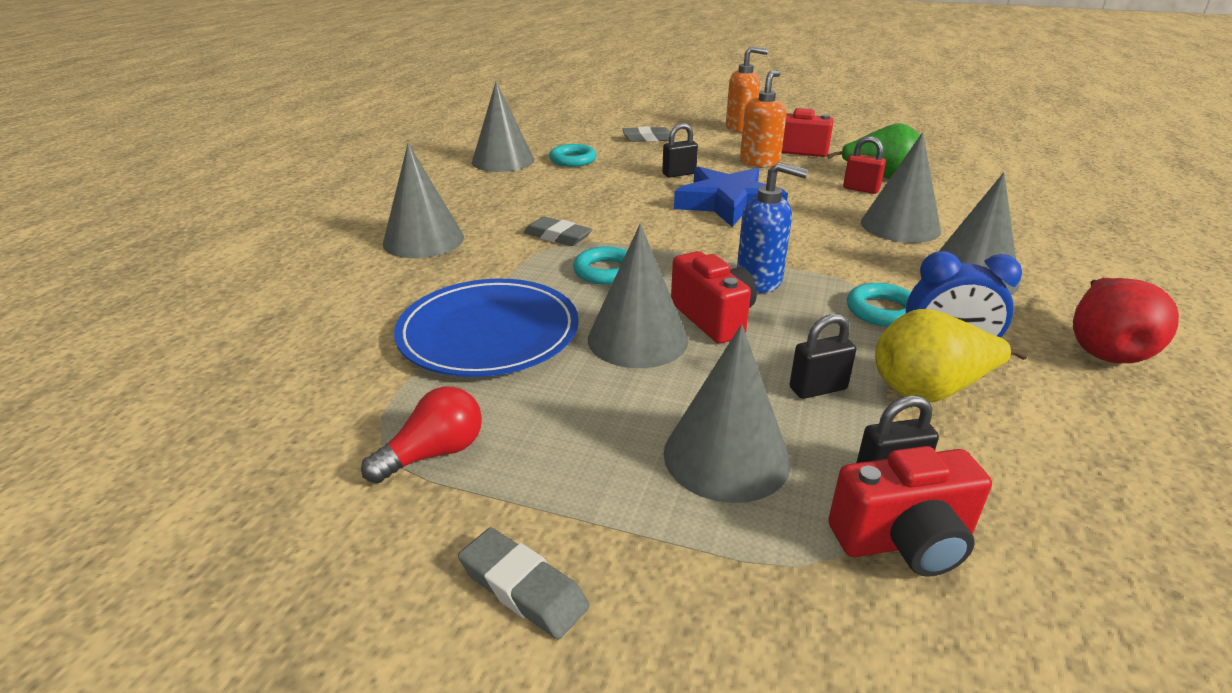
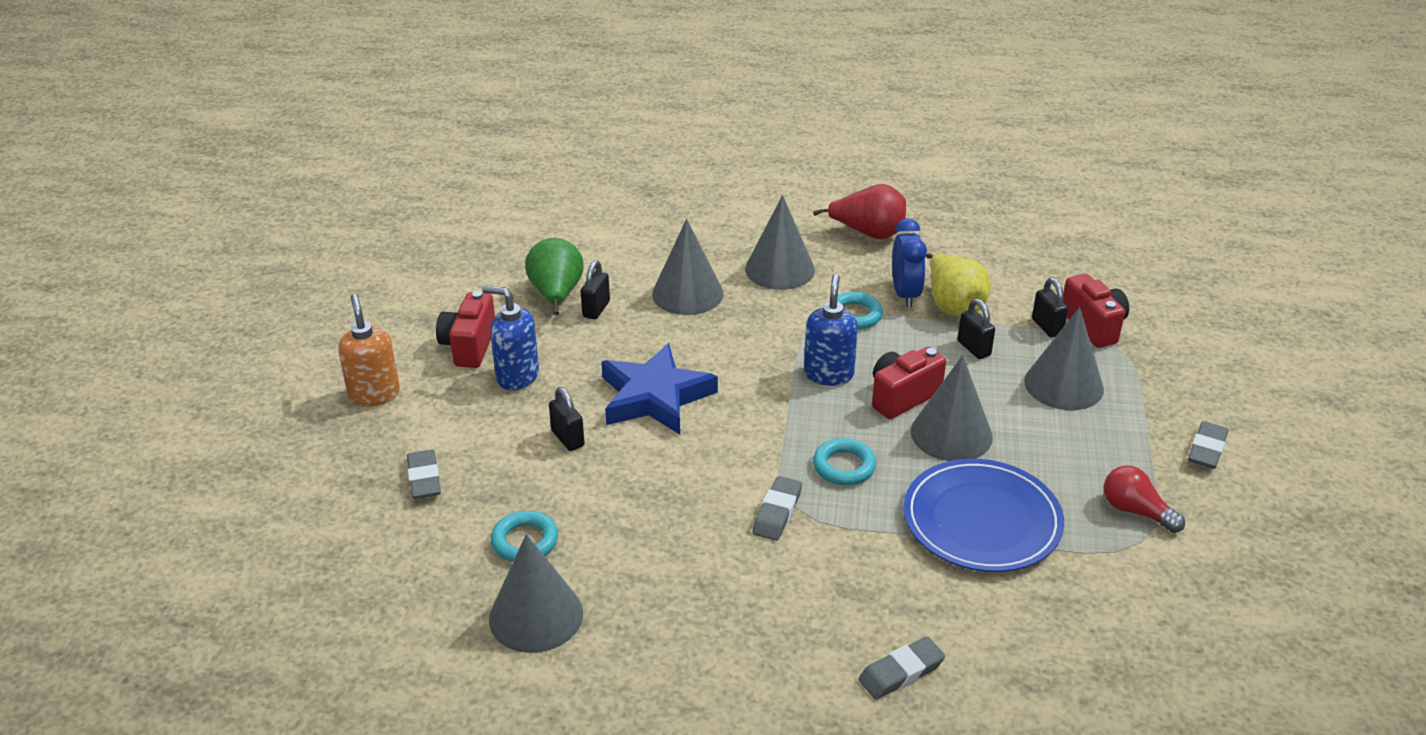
camera: 100 degrees left, 5 degrees up
grey cone [383,143,464,258] -> none
orange soap dispenser [740,70,787,168] -> blue soap dispenser [482,285,539,390]
red padlock [843,136,886,194] -> black padlock [581,260,610,319]
none -> grey eraser [858,637,945,699]

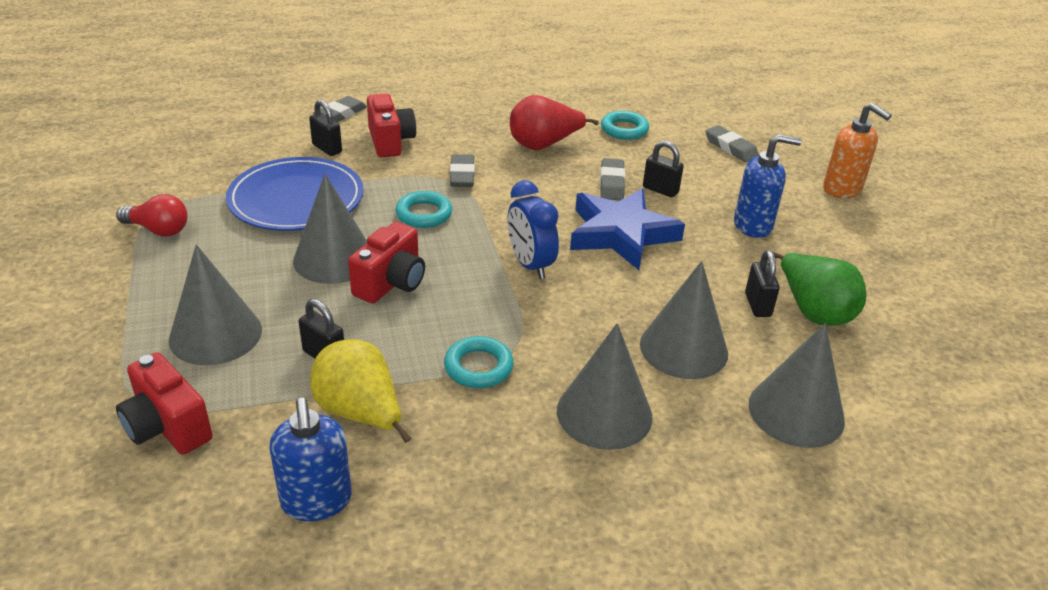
camera: 155 degrees right, 0 degrees up
red camera [436,291,495,368] -> red camera moved to [367,94,416,157]
grey cone [489,534,583,653] -> grey cone moved to [749,323,845,448]
blue soap dispenser [804,274,858,386] -> blue soap dispenser moved to [269,398,352,521]
red pear [813,184,906,240] -> red pear moved to [510,95,599,150]
blue clock [892,218,927,307] -> blue clock moved to [507,181,559,279]
black padlock [1032,278,1068,337] -> black padlock moved to [309,100,342,156]
grey eraser [1188,421,1229,469] -> grey eraser moved to [600,158,625,200]

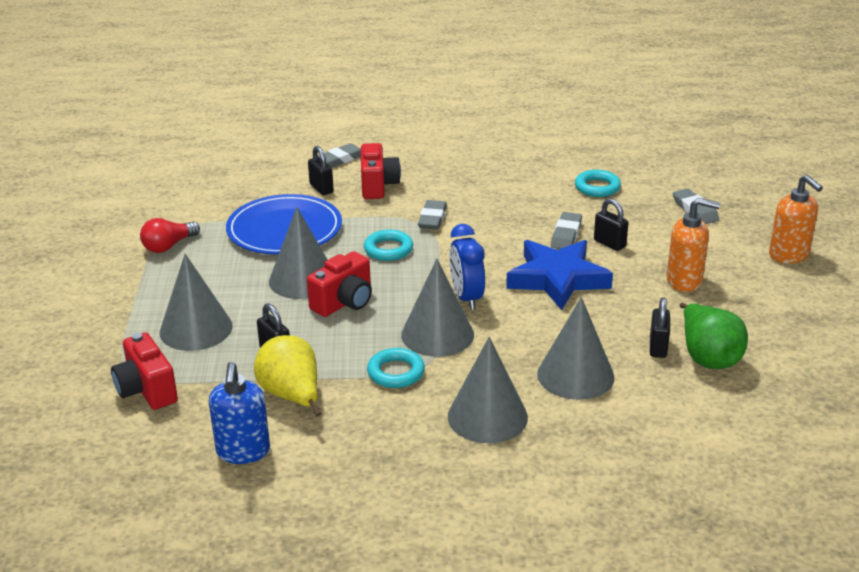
camera: 15 degrees right, 5 degrees down
red light bulb [116,194,187,236] -> red light bulb turned 105 degrees clockwise [140,218,200,253]
red pear [510,95,599,150] -> none
blue soap dispenser [734,134,802,238] -> orange soap dispenser [667,198,720,292]
grey cone [749,323,845,448] -> grey cone moved to [401,259,474,357]

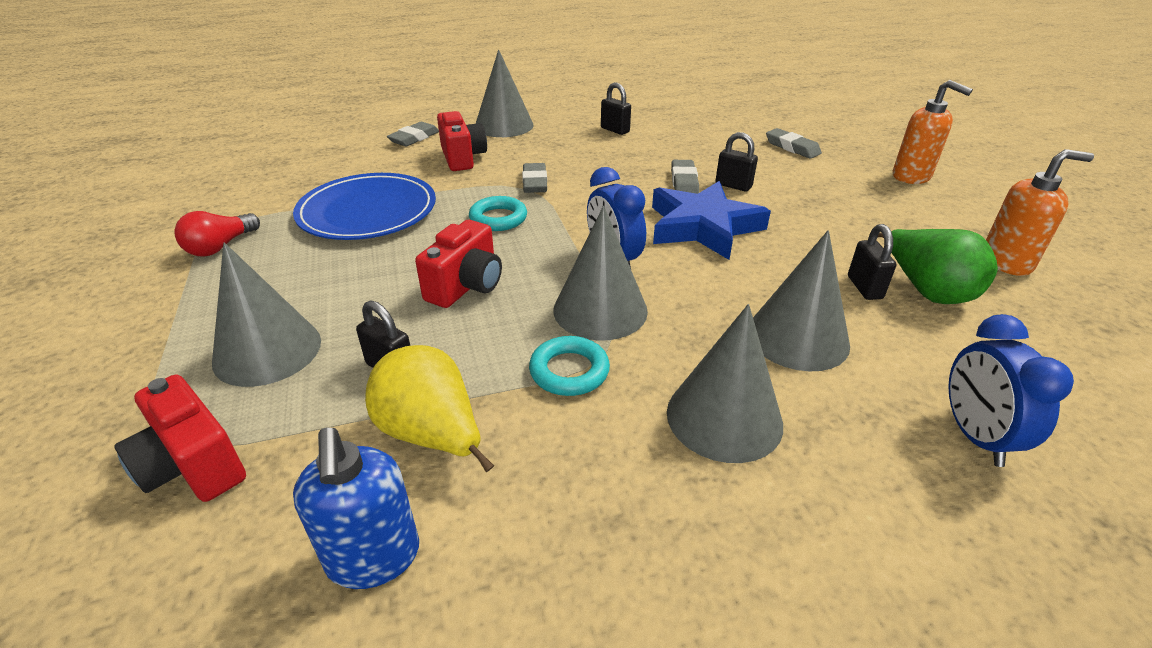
camera: 15 degrees left, 5 degrees up
grey cone [269,207,328,299] -> grey cone moved to [476,49,534,137]
black padlock [308,146,334,195] -> black padlock moved to [601,83,631,135]
turquoise ring [575,170,621,197] -> none
orange soap dispenser [667,198,720,292] -> orange soap dispenser moved to [986,149,1094,276]
none -> blue clock [948,314,1074,467]

